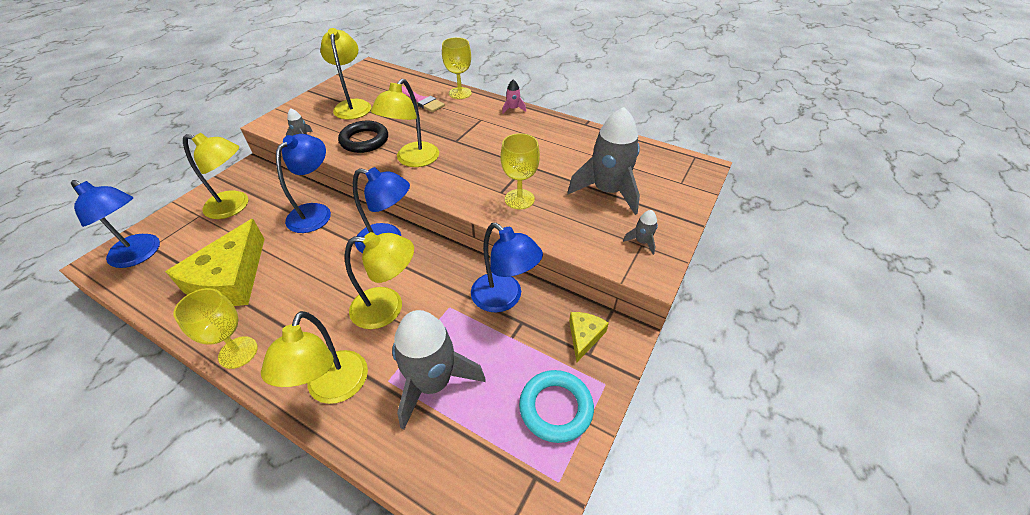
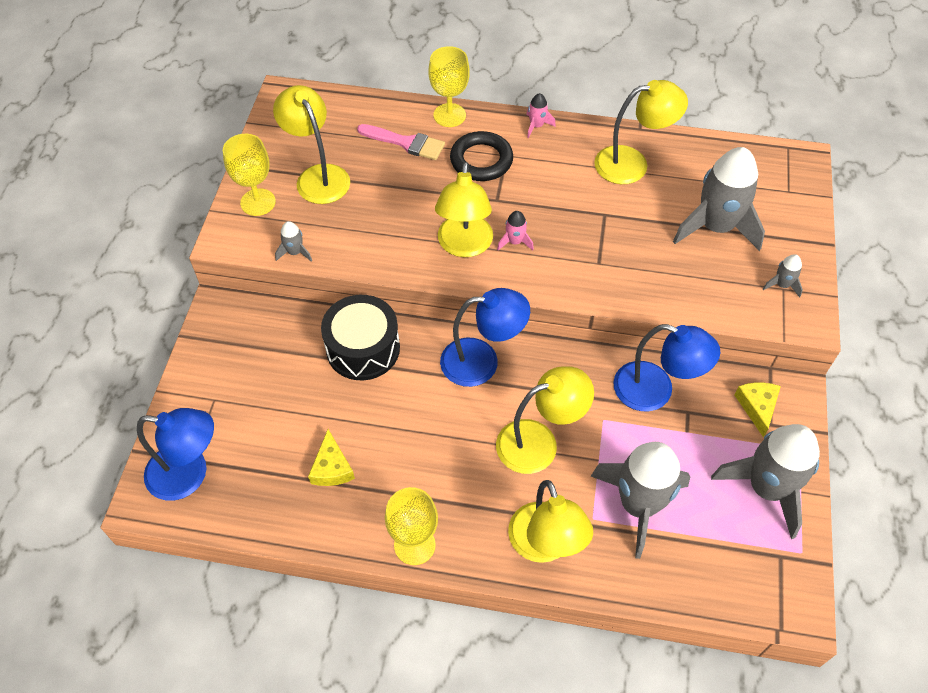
camera: 20 degrees left, 10 degrees up
yellow cheese [165,219,265,306] -> yellow cheese [308,429,355,486], size x0.48
yellow lamp [183,133,248,219] -> yellow lamp moved to [594,80,688,184]
blue lamp [276,134,331,233] -> black drum [321,295,400,380]
black ring [338,121,388,153] -> black ring moved to [450,131,513,181]
yellow goblet [500,133,540,209] -> yellow goblet moved to [223,134,276,216]
turquoise ring [519,370,594,443] -> grey rocket [711,424,820,539]
none -> pink rocket [497,211,534,250]

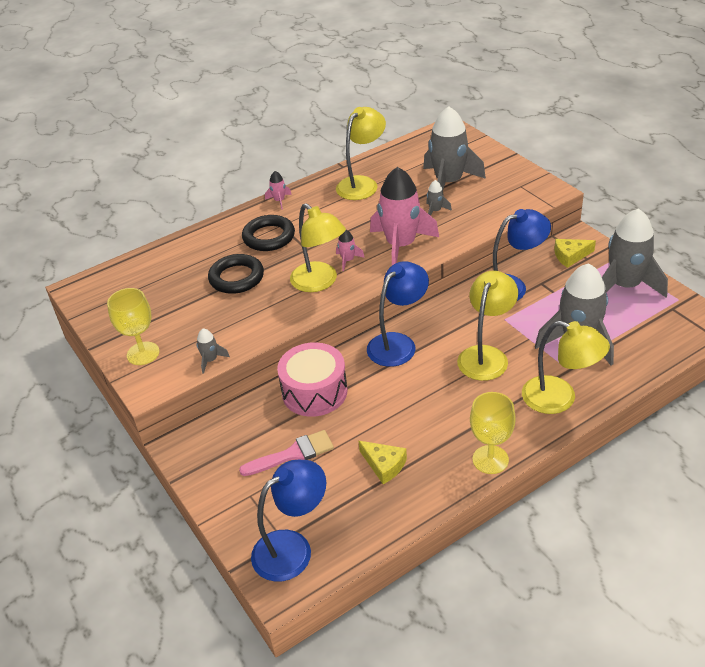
camera: 40 degrees left, 15 degrees down
yellow lamp [273,85,350,204] -> none
black drum [321,295,400,380] -> pink drum [277,342,348,417]
pink brush [357,124,445,160] -> pink brush moved to [239,430,334,476]
yellow goblet [428,46,470,127] -> none
yellow cheese [734,382,781,437] -> yellow cheese turned 60 degrees counterclockwise [554,239,596,268]
grey rocket [763,254,803,298] -> grey rocket moved to [426,180,452,216]
none -> black ring [208,254,264,294]
none -> pink rocket [370,167,439,265]

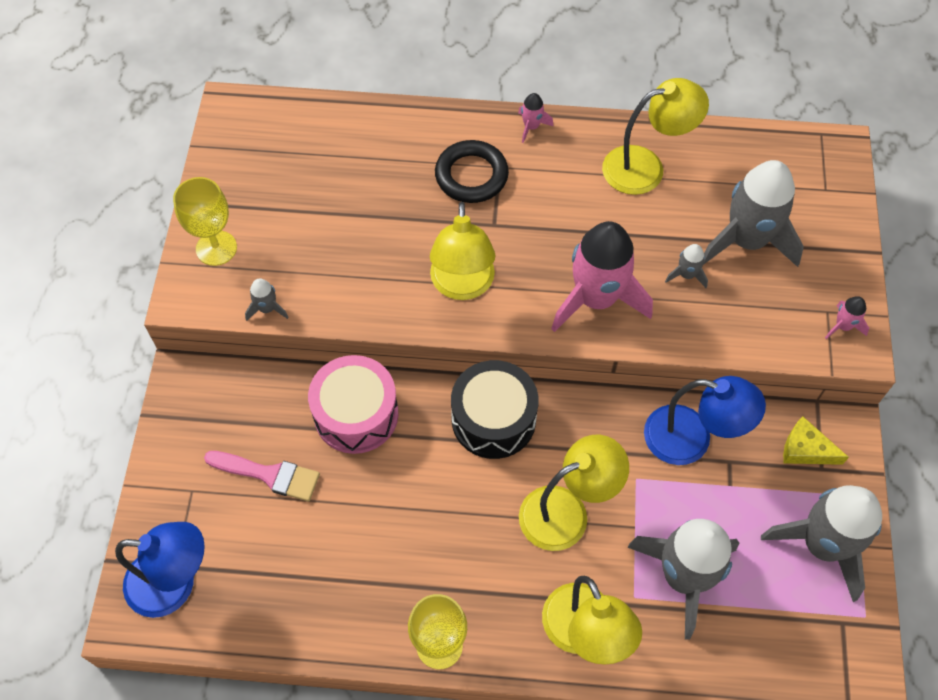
camera: 35 degrees right, 20 degrees up
black ring [208,254,264,294] -> none
pink rocket [336,230,365,271] -> pink rocket moved to [825,296,869,339]
yellow cheese [359,441,407,484] -> none
blue lamp [367,261,429,367] -> black drum [451,360,539,459]

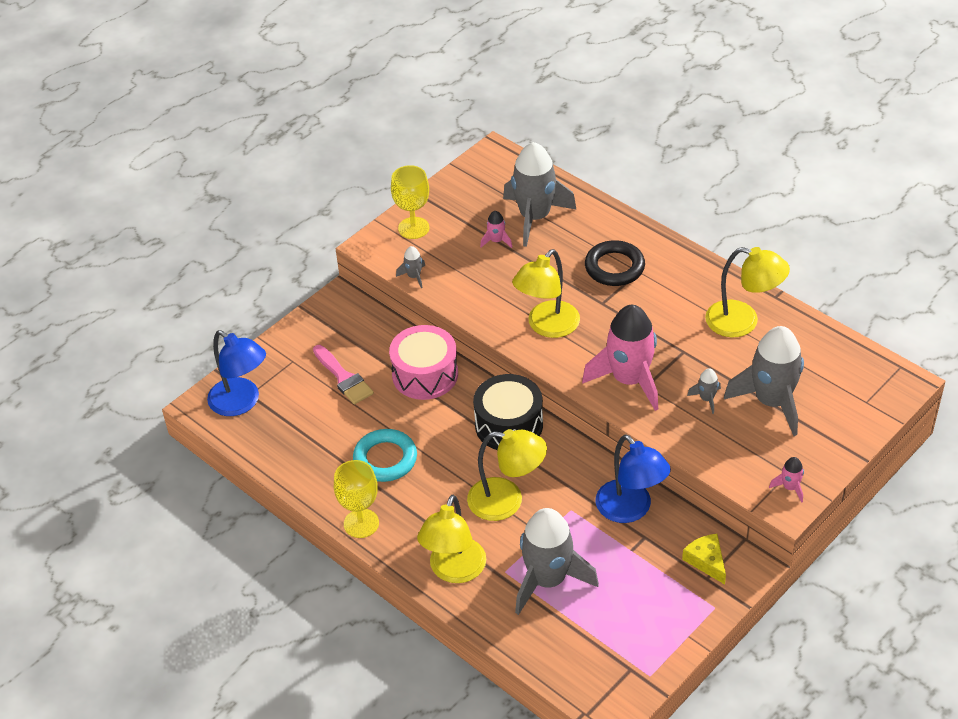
camera: 40 degrees right, 15 degrees down
pink rocket [518,93,553,143] -> pink rocket moved to [480,211,512,248]
grey rocket [761,485,882,602] -> grey rocket moved to [503,142,577,247]
none -> turquoise ring [353,429,417,482]

